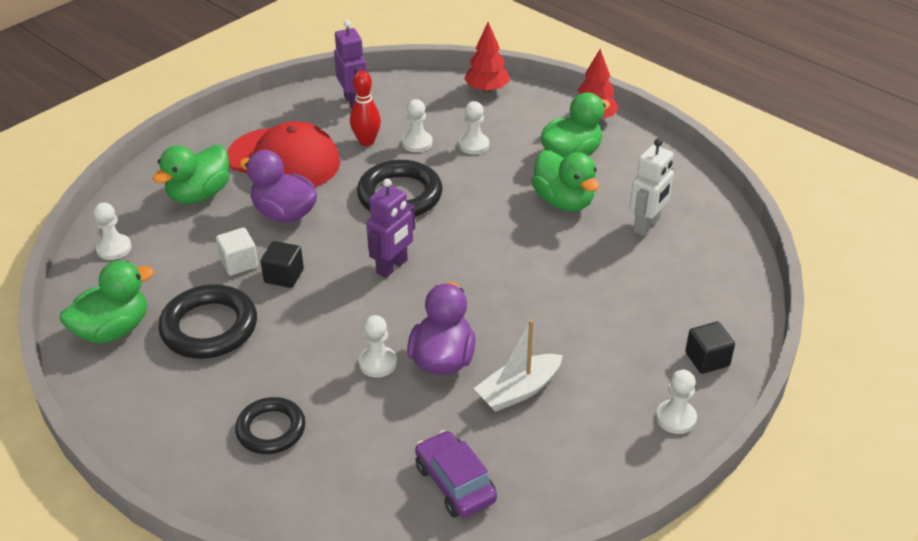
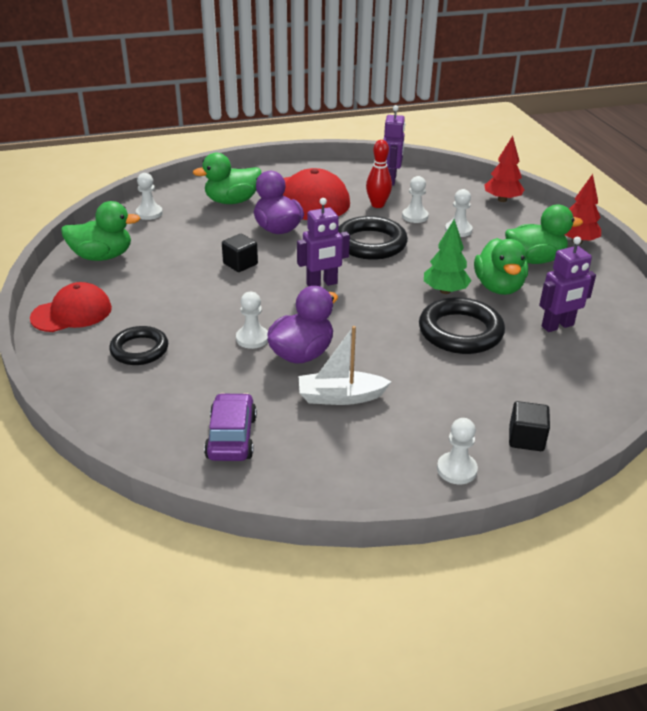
camera: 30 degrees right, 5 degrees down
black ring [158,284,257,359] -> black ring moved to [419,297,505,354]
white cube [216,228,258,276] -> none
white robot [629,138,674,236] -> purple robot [539,237,596,332]
none -> red cap [30,282,112,332]
none -> green tree [424,219,472,294]

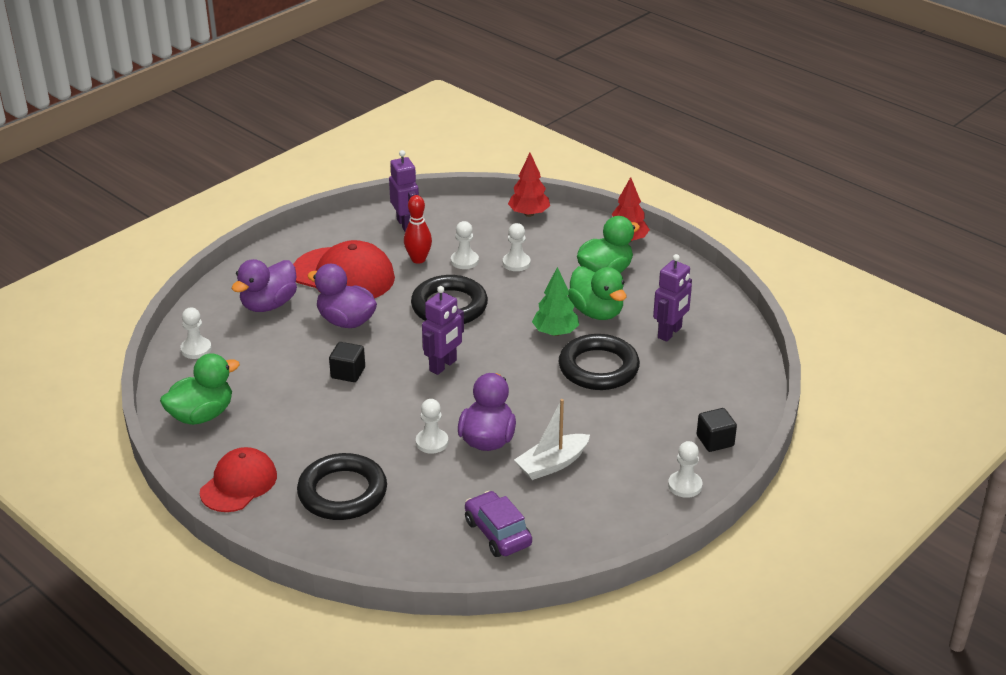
camera: 30 degrees left, 0 degrees up
black ring [109,326,168,365] -> black ring [297,453,387,520], size x1.53
green duck [193,153,261,204] -> purple duck [231,259,297,312]

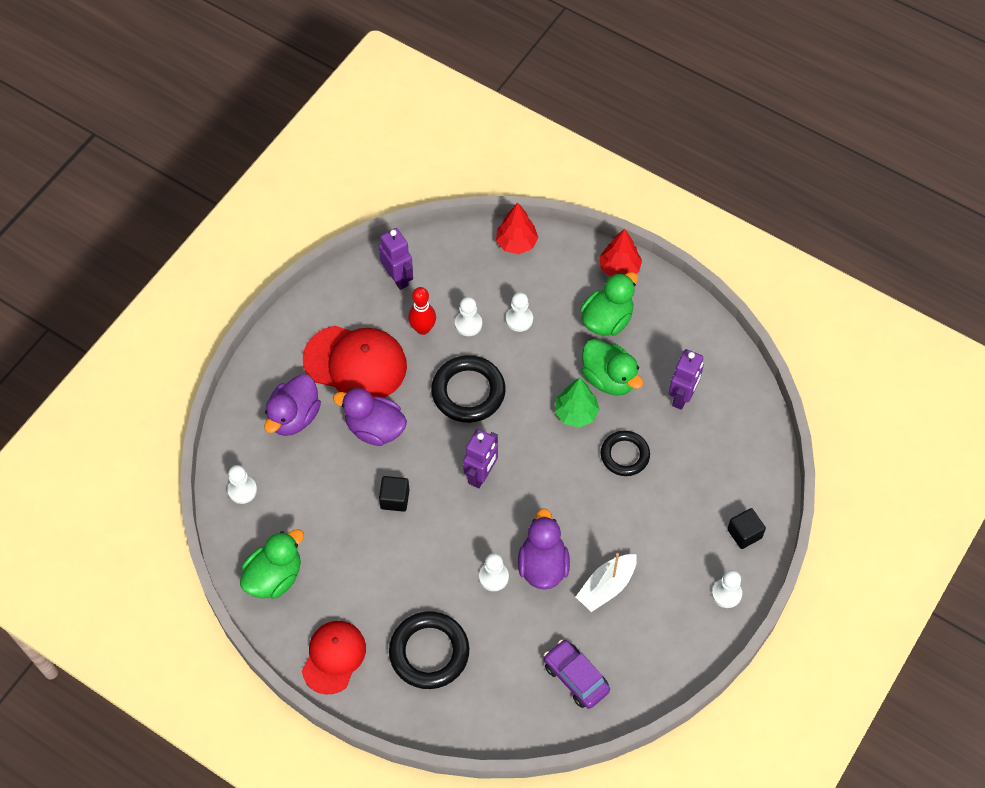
camera: 10 degrees left, 25 degrees up
black ring [559,334,640,390] -> black ring [601,431,650,476], size x0.66

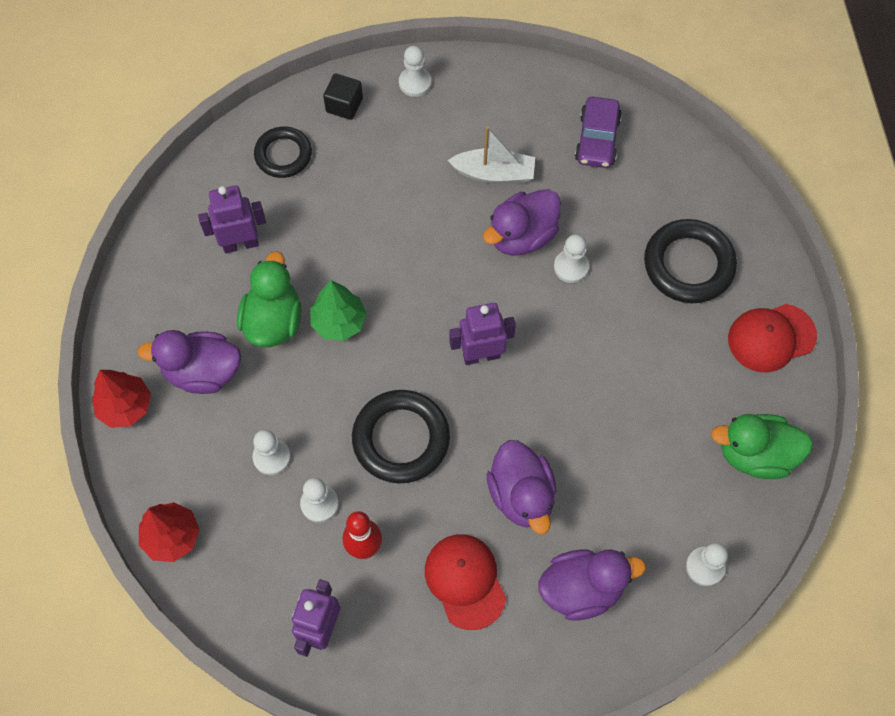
camera: 130 degrees left, 5 degrees up
red cap [303,326,407,398] -> red cap [425,534,506,630], size x0.67
black cube [379,476,409,512] -> none
green duck [580,272,638,336] -> purple duck [137,330,241,394]
black ring [601,431,650,476] -> black ring moved to [254,126,312,178]

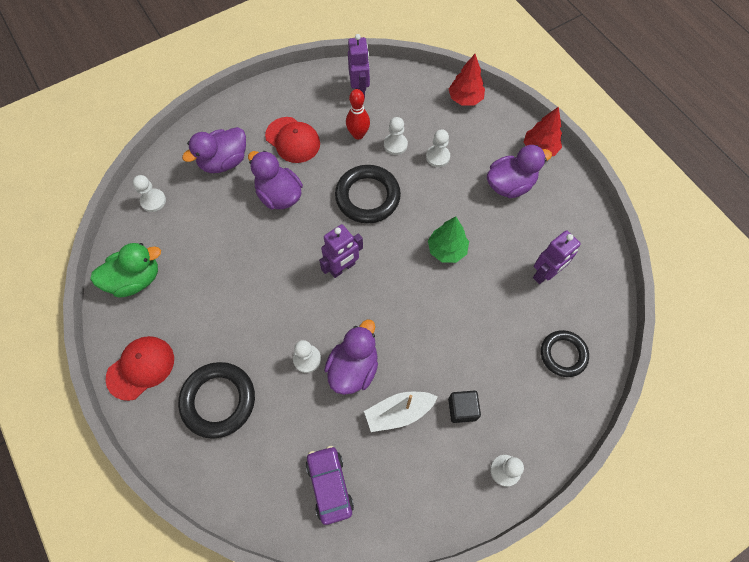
camera: 155 degrees right, 0 degrees up
green duck [237,251,301,347] -> none
black cube [323,73,363,120] -> black cube moved to [448,391,481,423]

